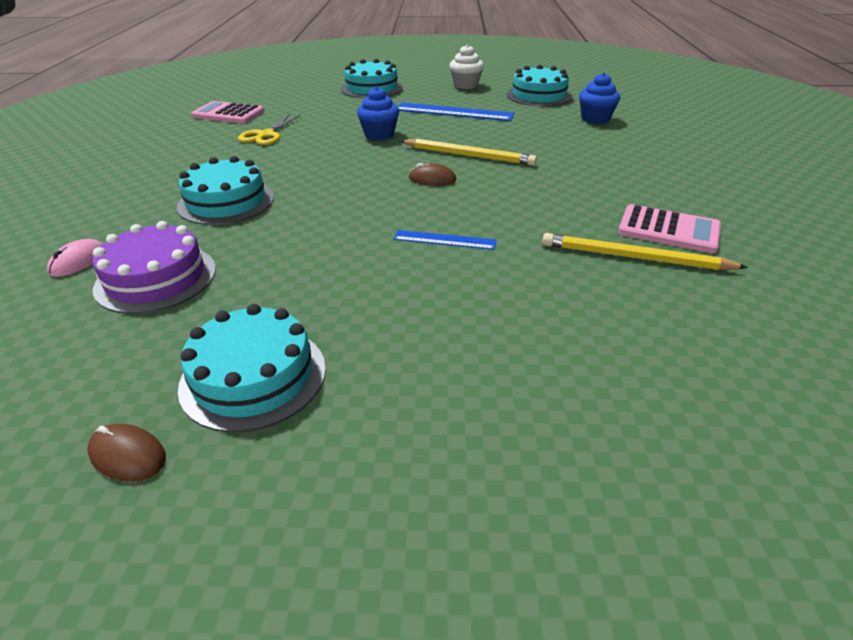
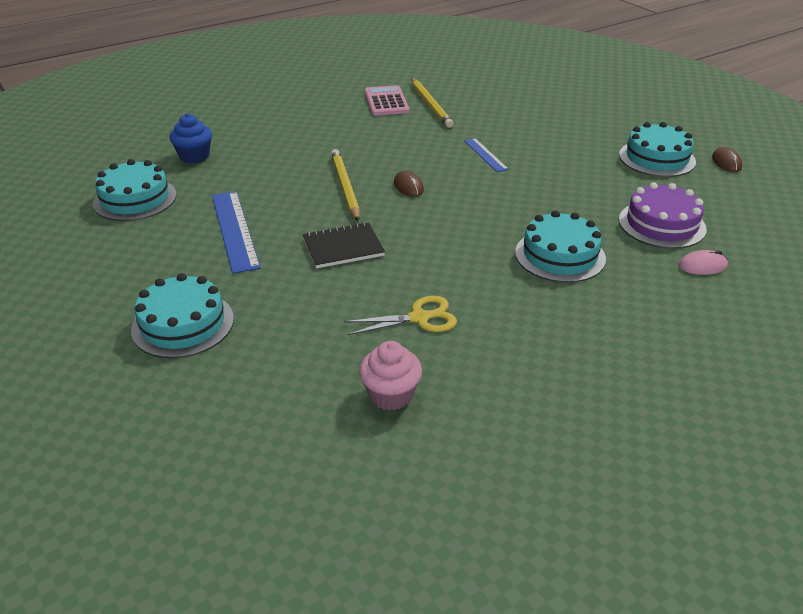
camera: 125 degrees left, 0 degrees up
pink calculator [191,101,264,123] -> pink cupcake [359,341,422,410]
blue cupcake [357,87,399,140] -> black notebook [303,222,385,268]
white cupcake [449,44,484,89] -> none

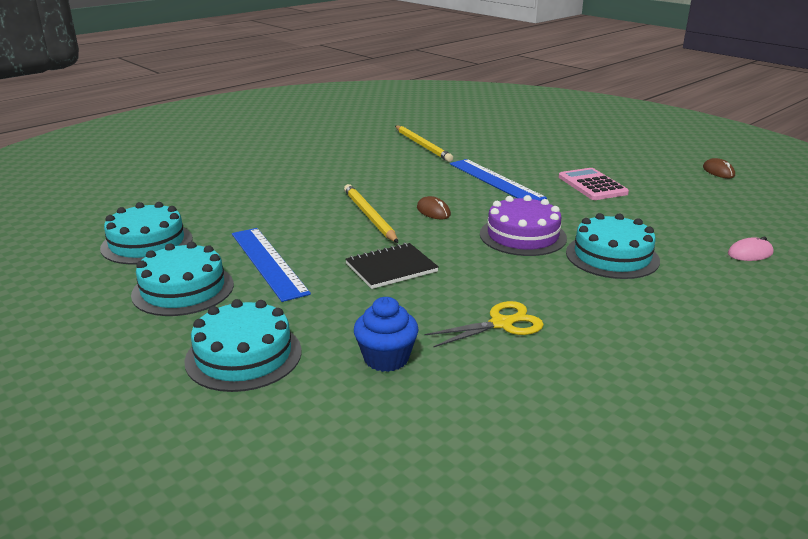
camera: 10 degrees left, 10 degrees down
blue cupcake [170,114,212,163] -> blue cupcake moved to [354,297,419,372]
pink cupcake [359,341,422,410] -> none
pink calculator [365,85,409,116] -> pink calculator moved to [559,168,629,200]
blue ruler [464,138,509,172] -> blue ruler [450,159,547,201], size x1.77
turquoise cake [619,122,696,177] -> turquoise cake moved to [131,241,234,316]
purple cake [619,182,707,249] -> purple cake moved to [480,195,567,256]

